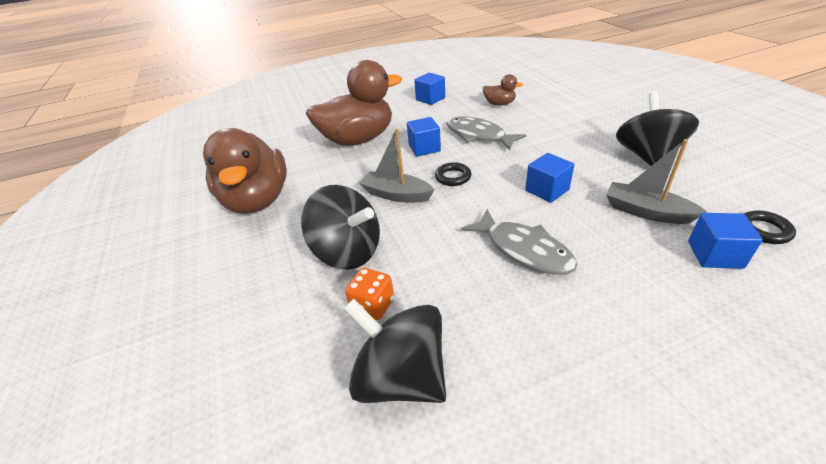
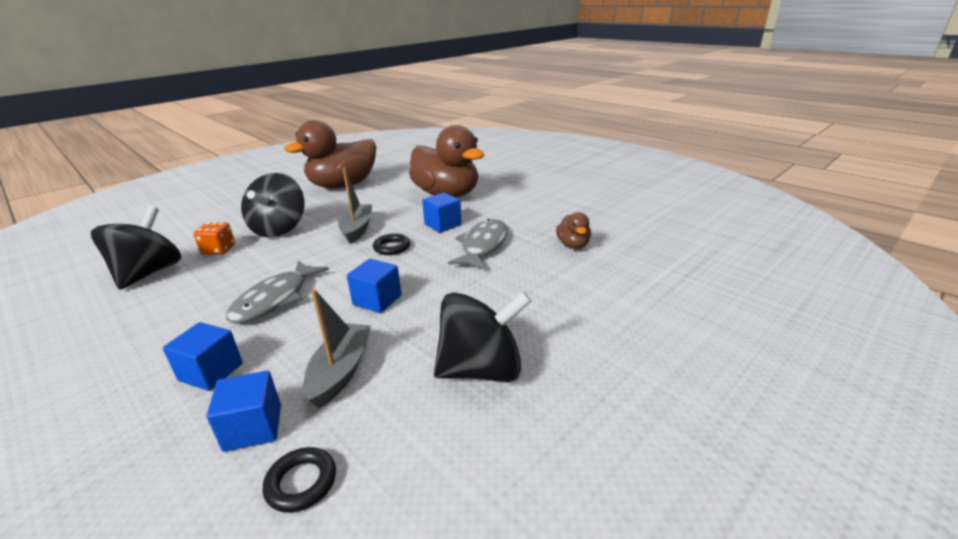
camera: 65 degrees right, 10 degrees down
blue cube [414,73,445,105] -> blue cube moved to [163,322,243,391]

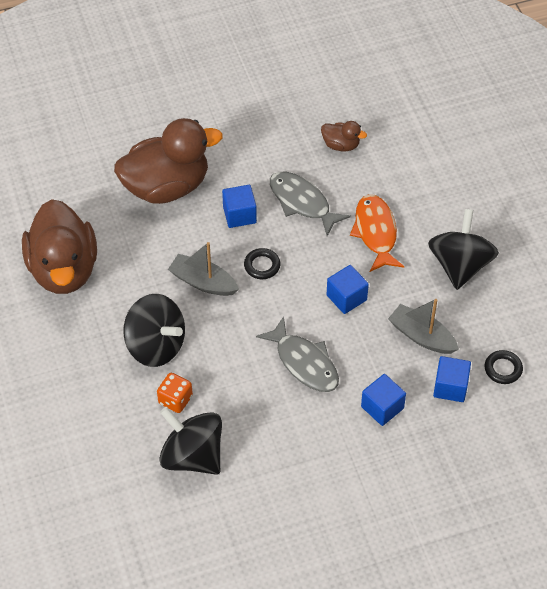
camera: 65 degrees left, 25 degrees up
none -> orange fish [350,194,404,272]

